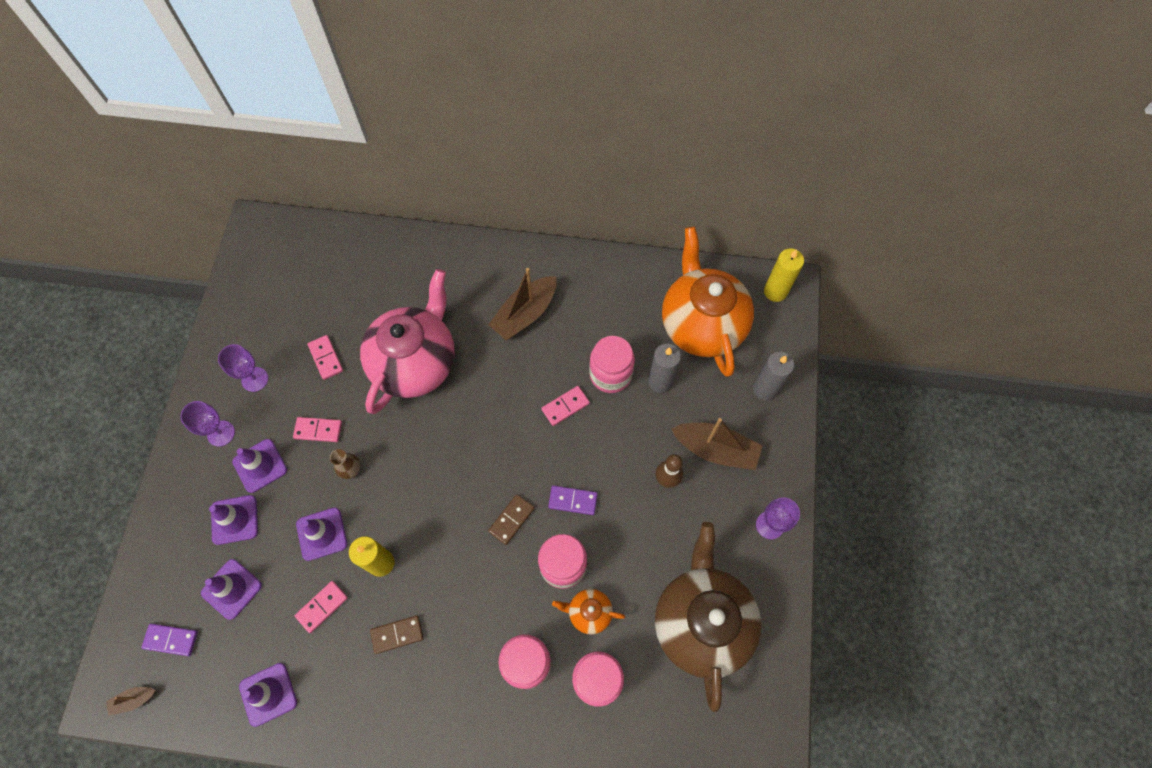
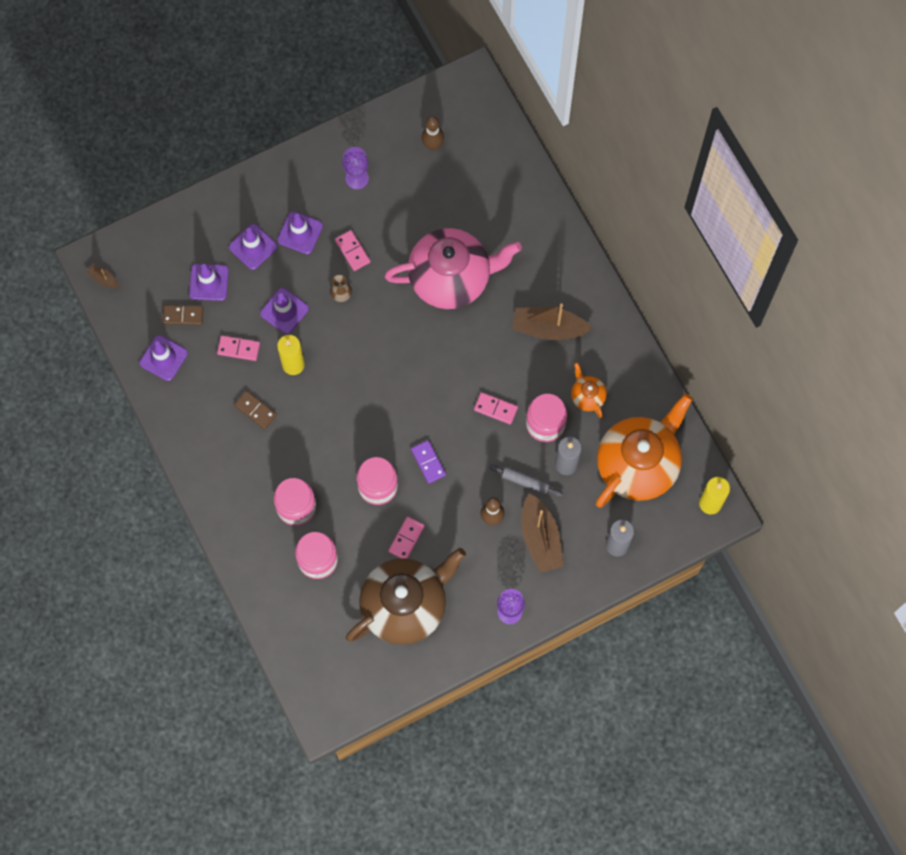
camera: 55 degrees right, 5 degrees up
purple domino [141,623,198,656] -> none
purple goblet [180,401,235,447] -> none
pink domino [308,335,343,380] -> pink domino moved to [388,517,425,559]
brown domino [488,494,535,545] -> brown domino moved to [162,305,204,325]
orange teapot [552,589,625,634] -> orange teapot moved to [571,362,607,418]
none -> brown bowling pin [421,116,444,150]
none -> grey rolling pin [489,464,563,497]

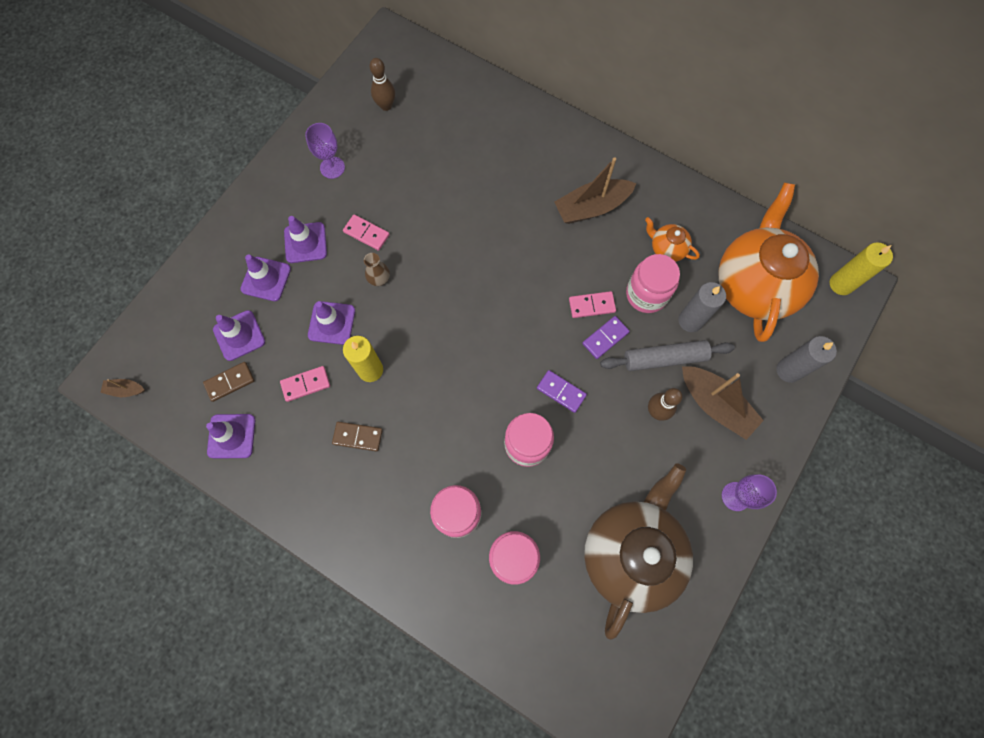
camera: 30 degrees left, 0 degrees up
pink teapot [384,228,522,309] -> none
pink domino [388,517,425,559] -> none
grey rolling pin [489,464,563,497] -> grey rolling pin [600,340,735,371], size x1.54
none -> purple domino [582,316,630,359]

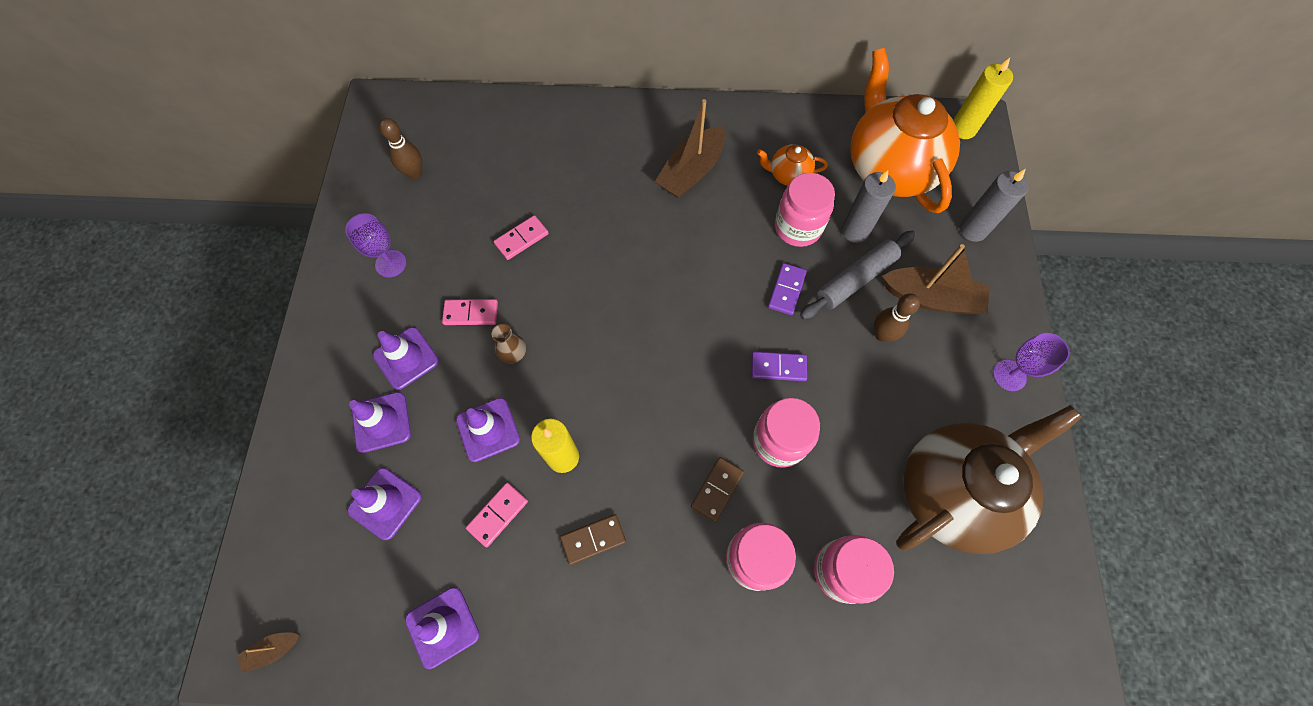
camera: 30 degrees left, 5 degrees down
brown domino [203,362,254,402] -> brown domino moved to [691,457,744,522]
pink domino [569,291,616,318] -> pink domino moved to [494,215,549,260]
brown teapot [584,463,693,640] -> brown teapot turned 60 degrees clockwise [896,405,1082,554]

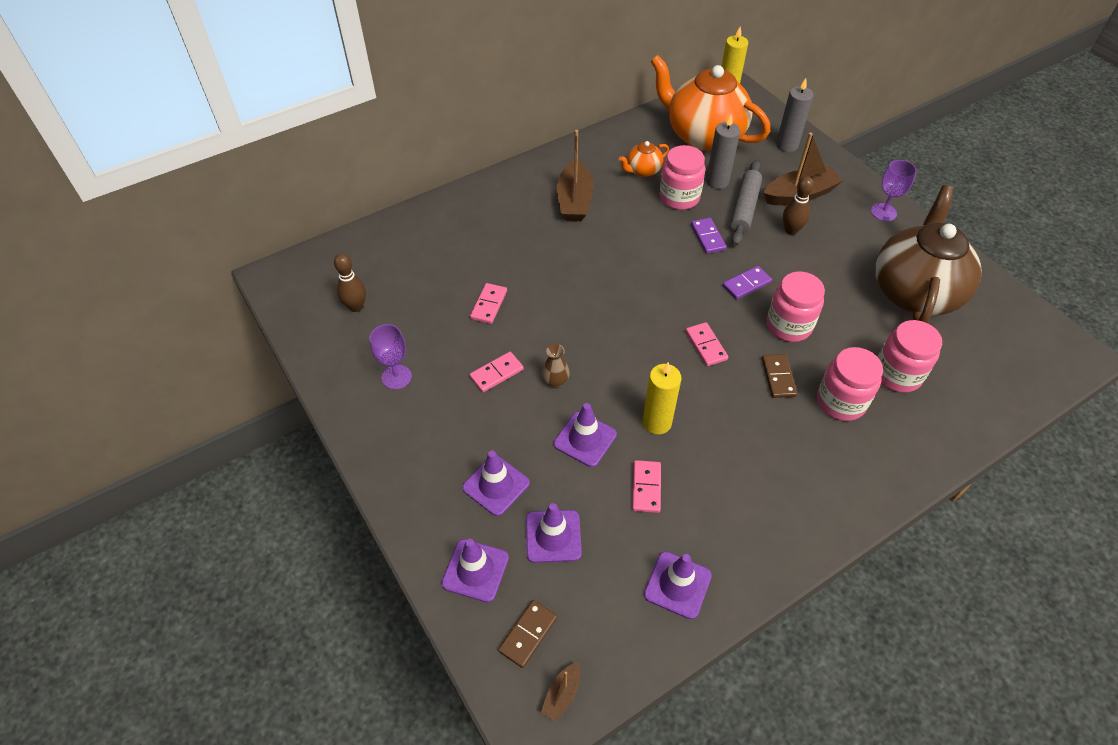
camera: 35 degrees left, 15 degrees down
purple traffic cone [373,327,439,390] -> purple traffic cone moved to [442,539,509,602]
brown domino [560,514,626,565] -> brown domino moved to [498,600,557,668]
none -> pink domino [685,322,728,366]

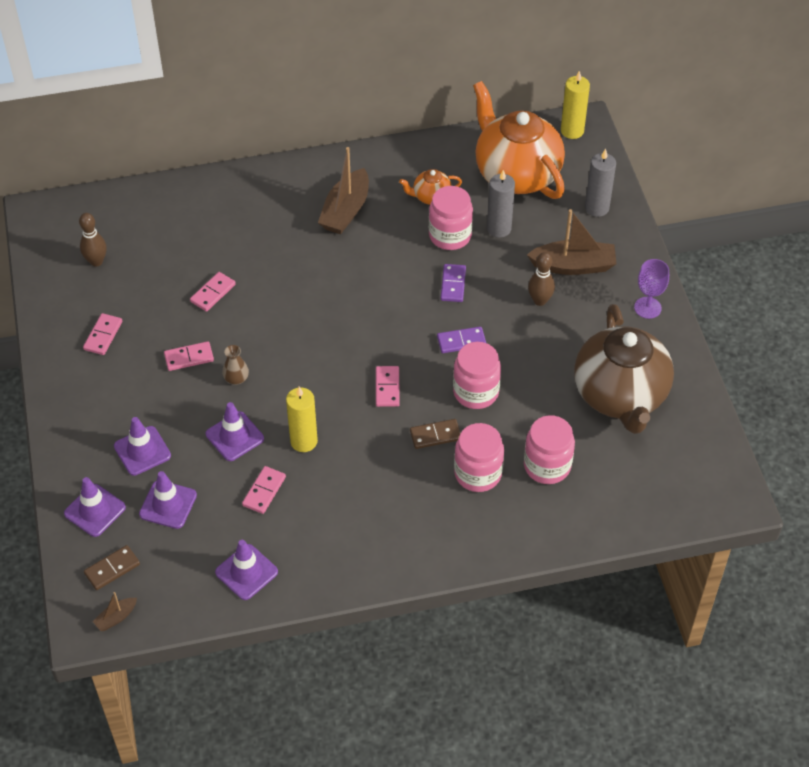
camera: 20 degrees right, 0 degrees up
purple goblet [370,324,412,390] -> pink domino [83,313,122,355]
grey rolling pin [730,160,762,246] -> none
brown domino [762,354,797,398] -> brown domino turned 60 degrees clockwise [410,419,461,449]
brown teapot [876,185,982,323] -> brown teapot turned 135 degrees clockwise [574,304,674,434]

